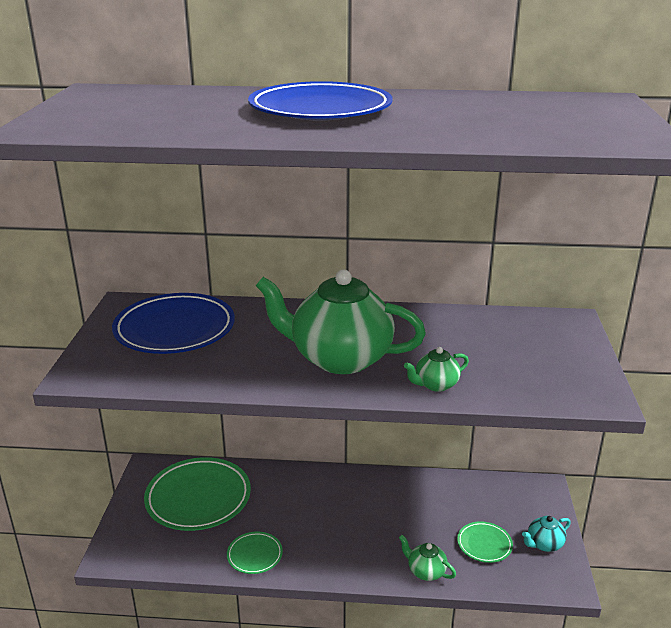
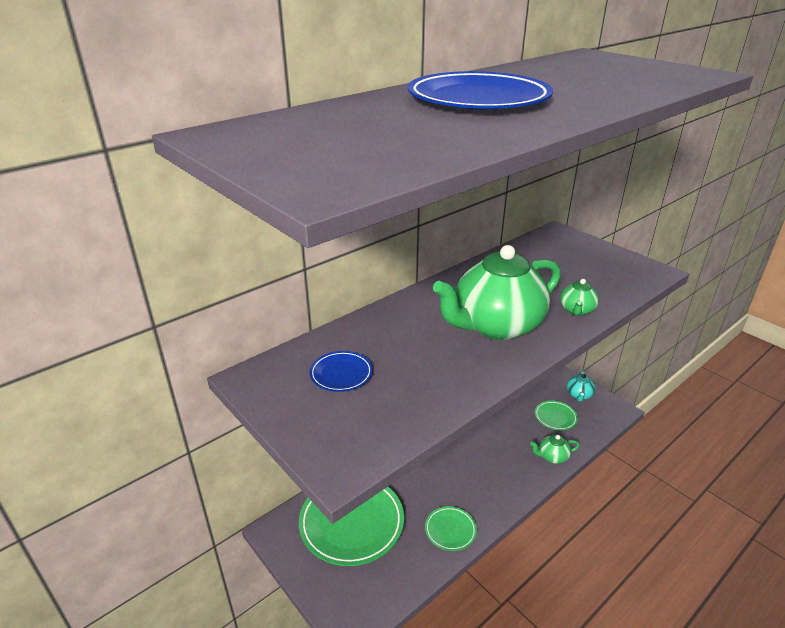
camera: 45 degrees left, 5 degrees up
blue plate [112,293,235,354] -> blue plate [310,351,373,392], size x0.49

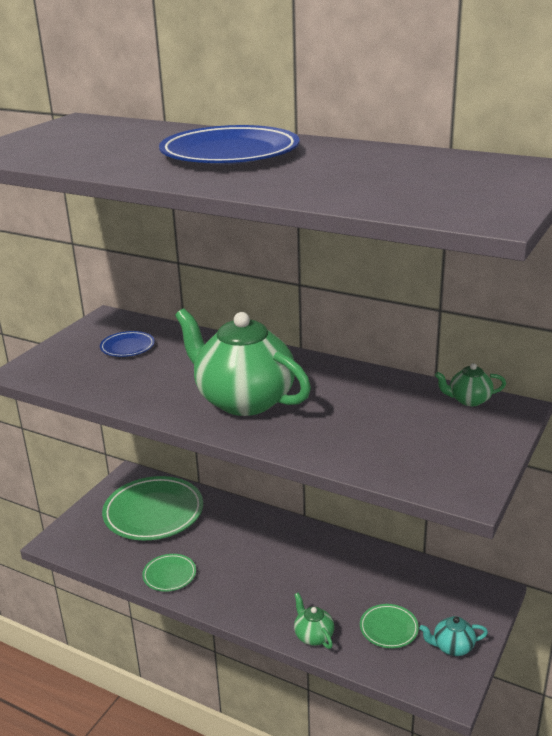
camera: 70 degrees right, 5 degrees down
green teapot [560,279,599,316] -> green teapot moved to [435,363,506,406]

